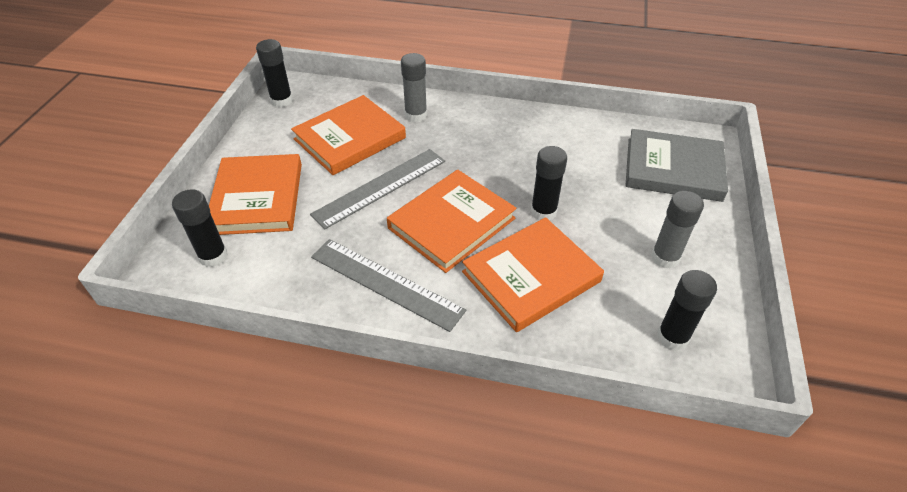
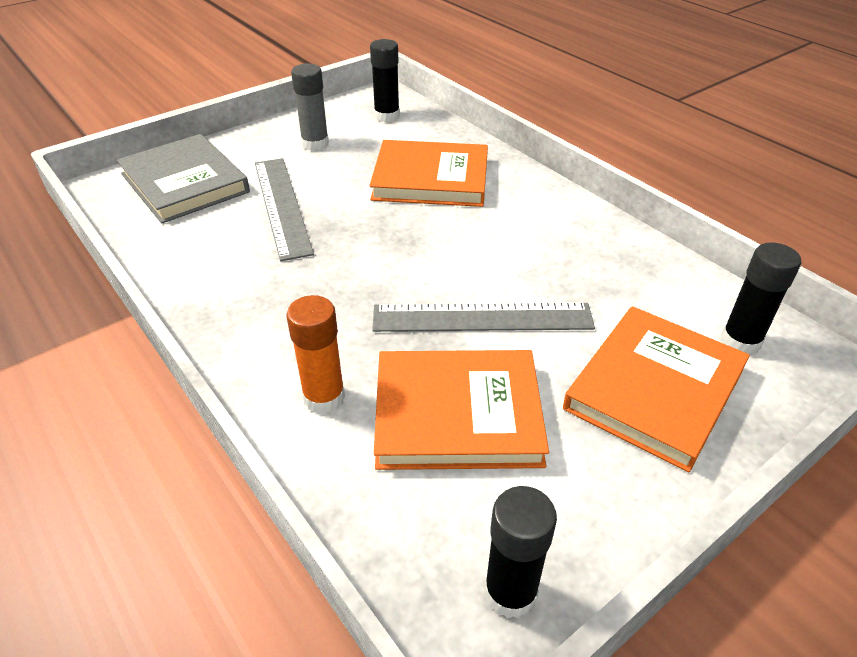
camera: 140 degrees left, 5 degrees down
grey ruler [311,239,466,332] -> grey ruler moved to [255,158,314,261]
orange book [387,170,517,273] -> none
grey glue stick [401,53,427,122] -> orange glue stick [286,295,345,414]
black glue stick [531,146,567,221] -> none

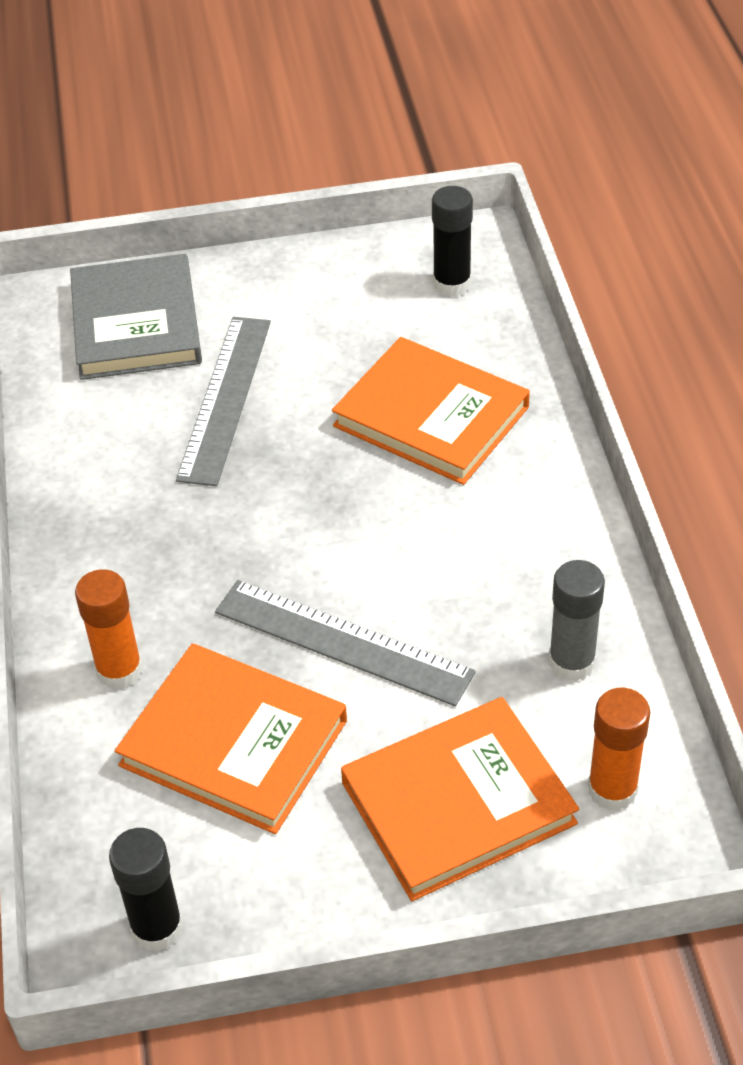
camera: 30 degrees right, 5 degrees up
grey glue stick [291,63,329,151] -> grey glue stick moved to [549,560,605,681]
black glue stick [721,242,801,355] -> orange glue stick [588,687,650,811]

